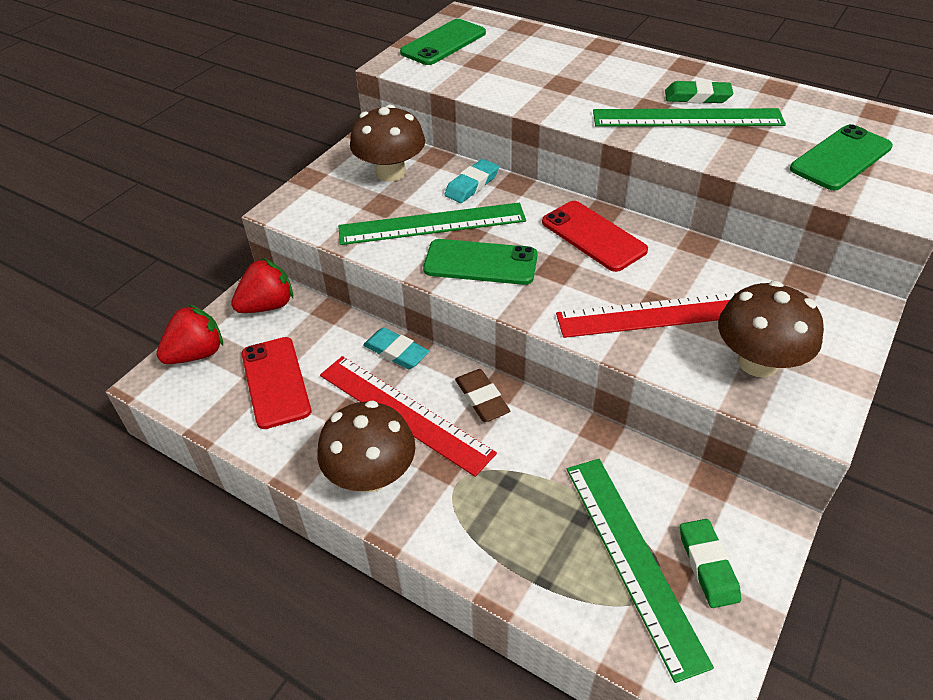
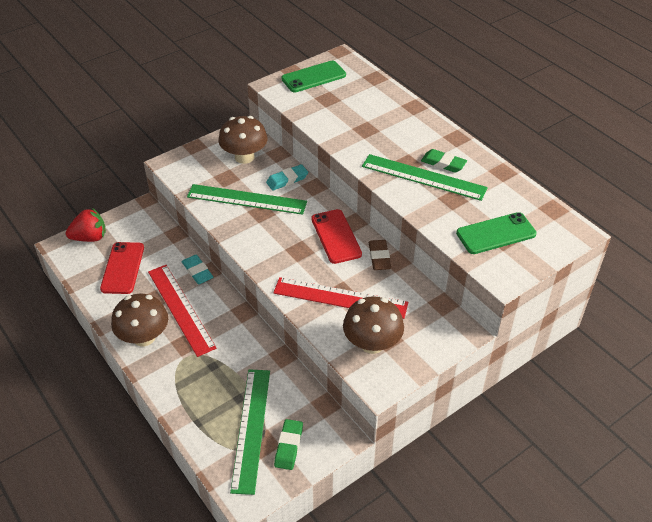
camera: 20 degrees right, 0 degrees up
red strawberry [231,258,293,313] -> none
green phone [423,239,537,285] -> none
brown eraser [455,369,510,422] -> brown eraser moved to [369,240,391,270]

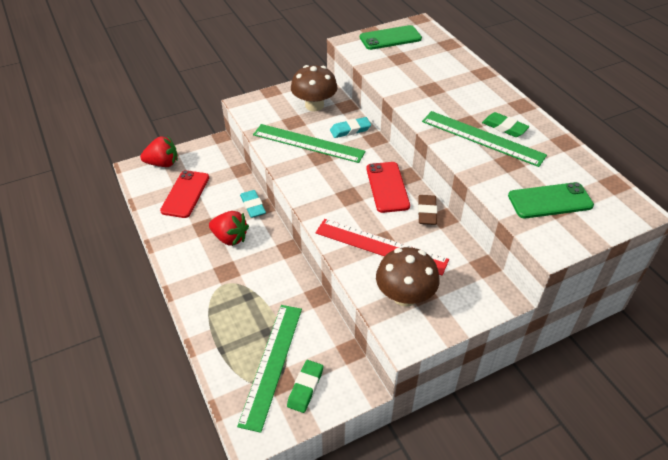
camera: 10 degrees right, 0 degrees up
brown mushroom [111,294,168,346] -> none
red ruler [148,265,217,357] -> red strawberry [209,211,249,246]

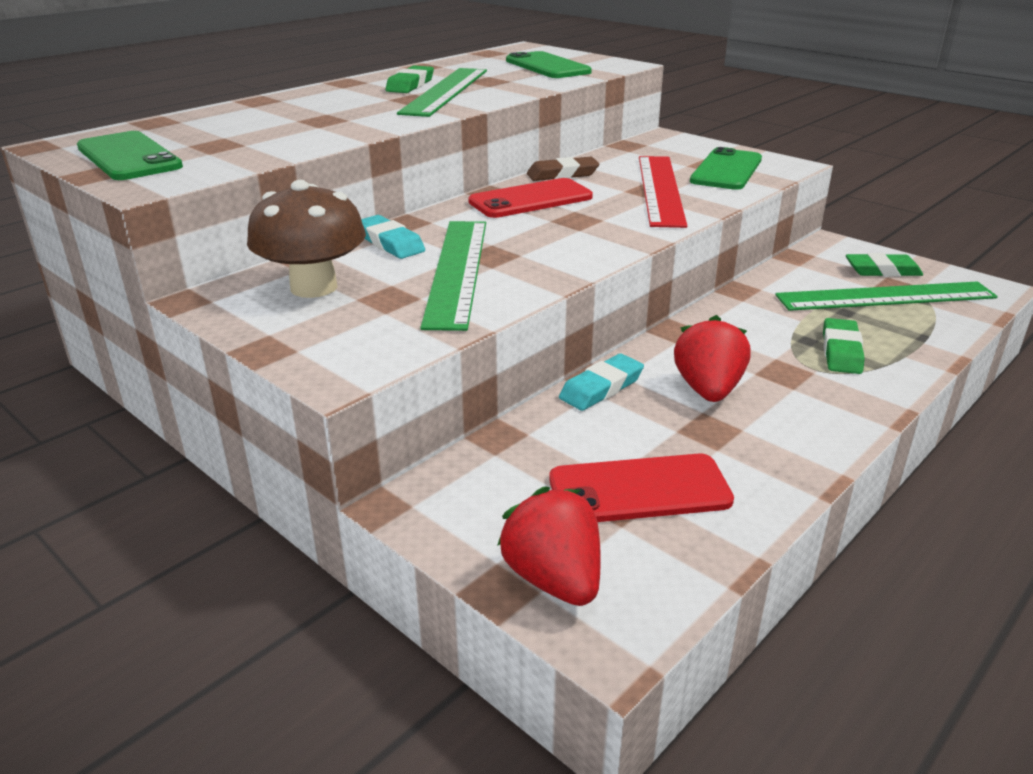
camera: 110 degrees left, 15 degrees down
brown mushroom [376,247,440,307] -> green phone [690,147,762,190]
none -> green eraser [823,318,865,374]

